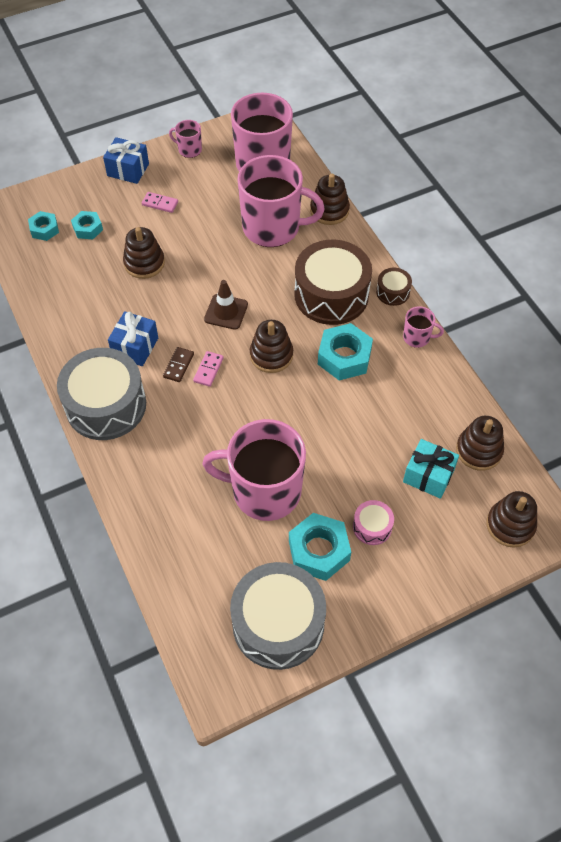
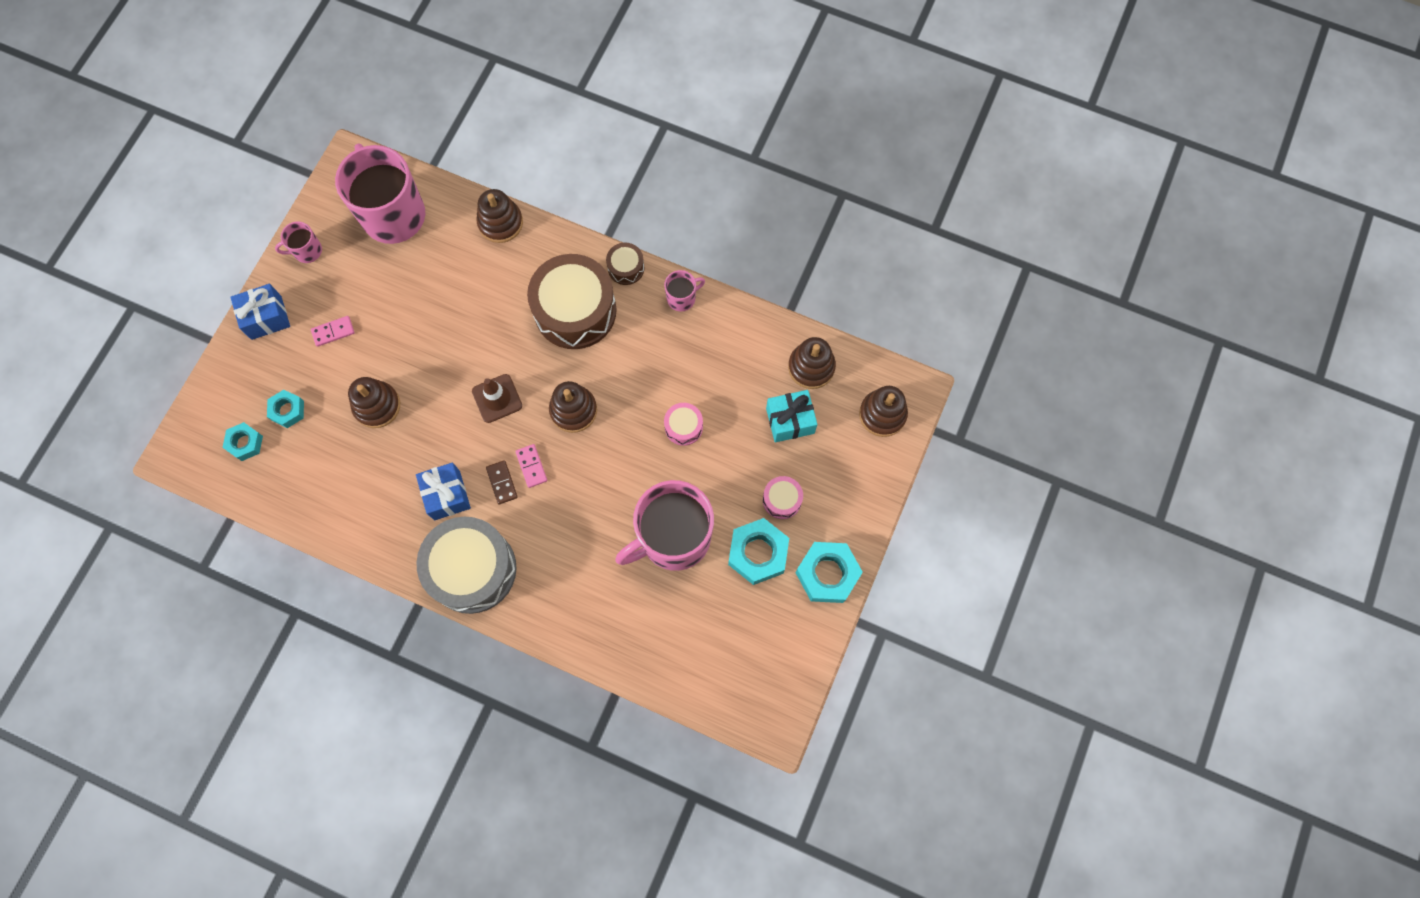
camera: 40 degrees left, 15 degrees up
grey drum [230,562,326,670] -> none
pink mug [238,155,325,247] -> none
turquoise nut [318,323,373,380] -> turquoise nut moved to [796,542,863,603]
none -> pink drum [664,403,703,446]

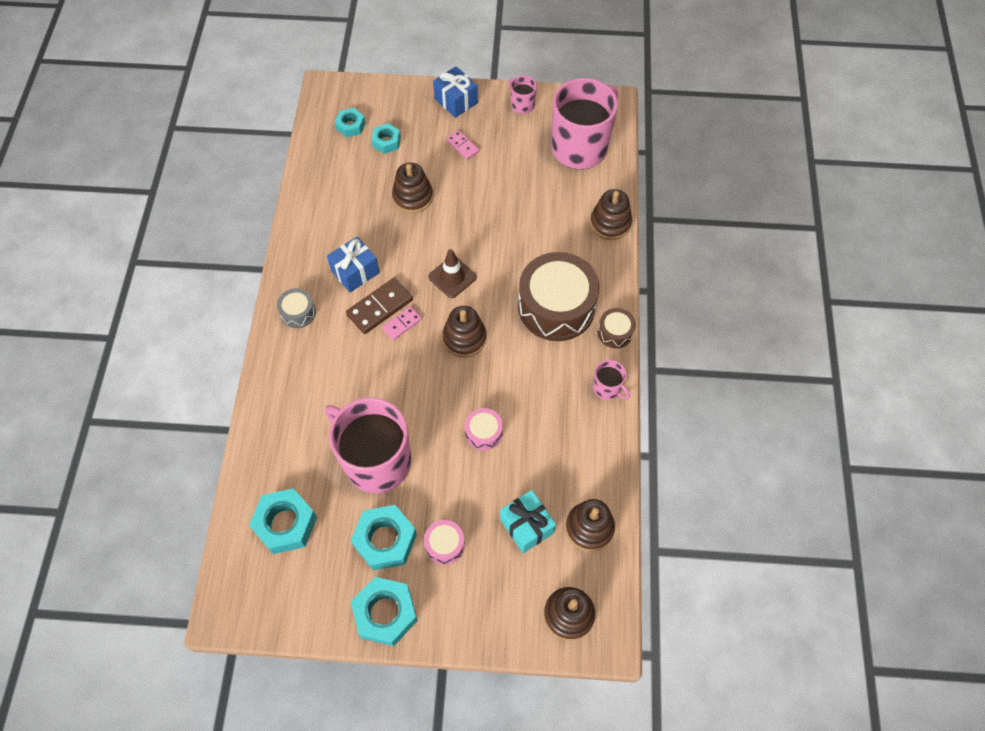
camera: 70 degrees right, 10 degrees down
grey drum [416,517,517,614] -> grey drum [277,288,316,328], size x0.45
brown domino [486,460,518,505] -> brown domino [346,278,413,334], size x1.69
none -> turquoise nut [249,488,317,554]

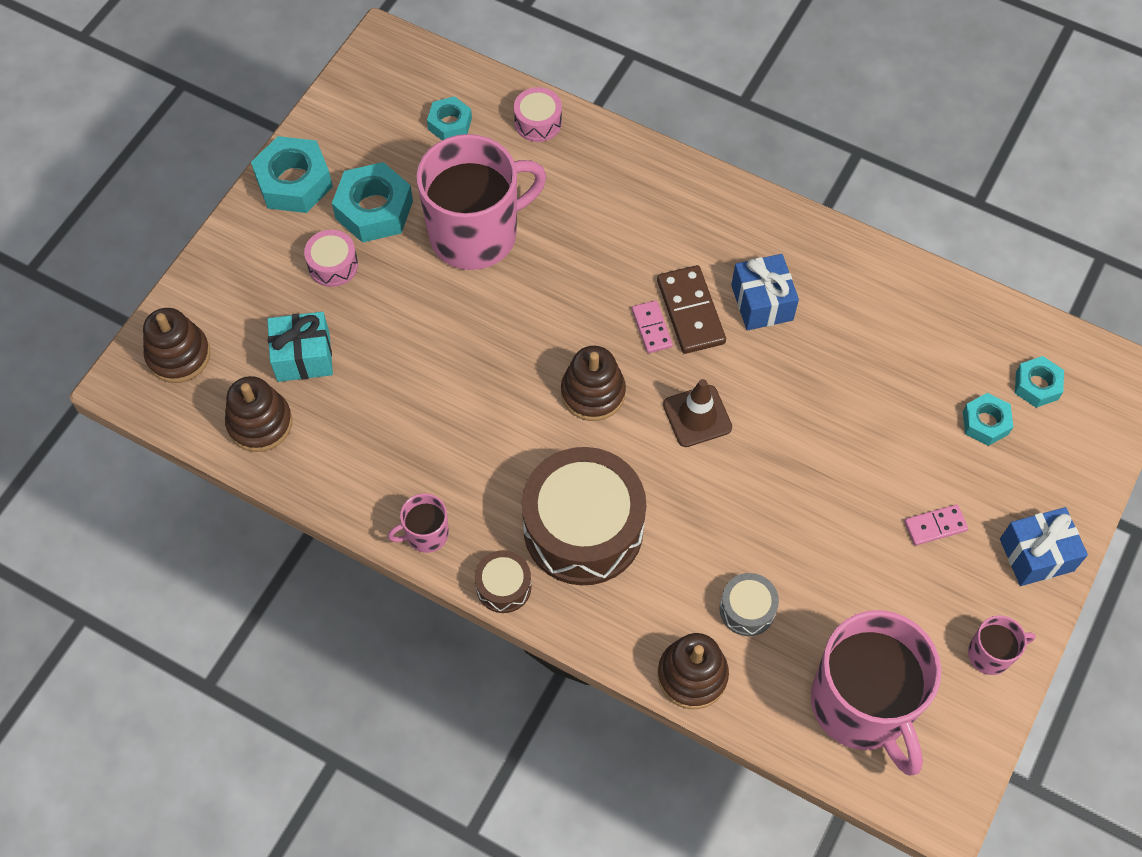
camera: 115 degrees right, 0 degrees up
turquoise nut [249,488,317,554] -> turquoise nut [427,96,472,140], size x0.59
grey drum [277,288,316,328] -> grey drum moved to [720,573,779,636]
brown stacking toy [392,163,433,213] -> none
pink drum [465,408,503,451] -> pink drum moved to [514,87,562,142]

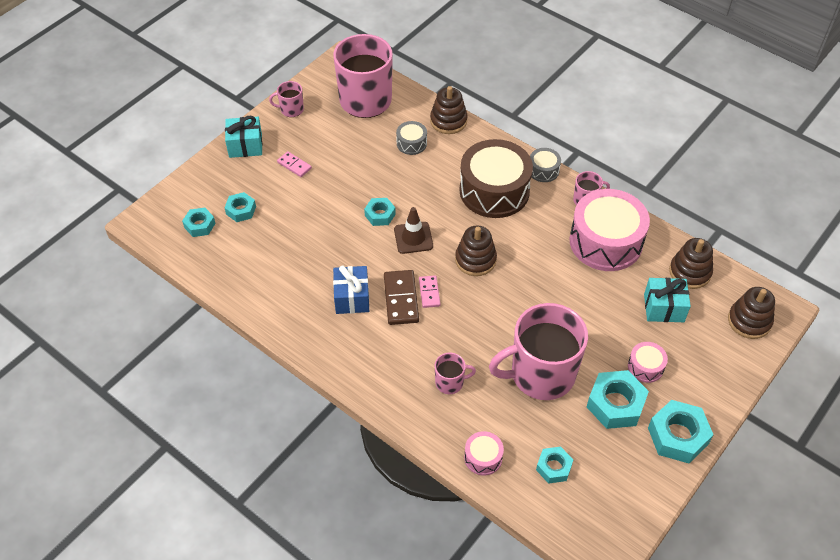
camera: 170 degrees left, 10 degrees down
brown drum [475,550,531,613] -> grey drum [530,148,561,182]
pink domino [904,504,968,546] -> pink domino turned 45 degrees clockwise [277,151,312,177]
blue gift [1000,507,1088,586] -> turquoise gift [225,116,263,158]
none -> turquoise nut [364,198,396,226]
none -> pink mug [435,353,476,394]
none -> pink drum [569,189,650,271]

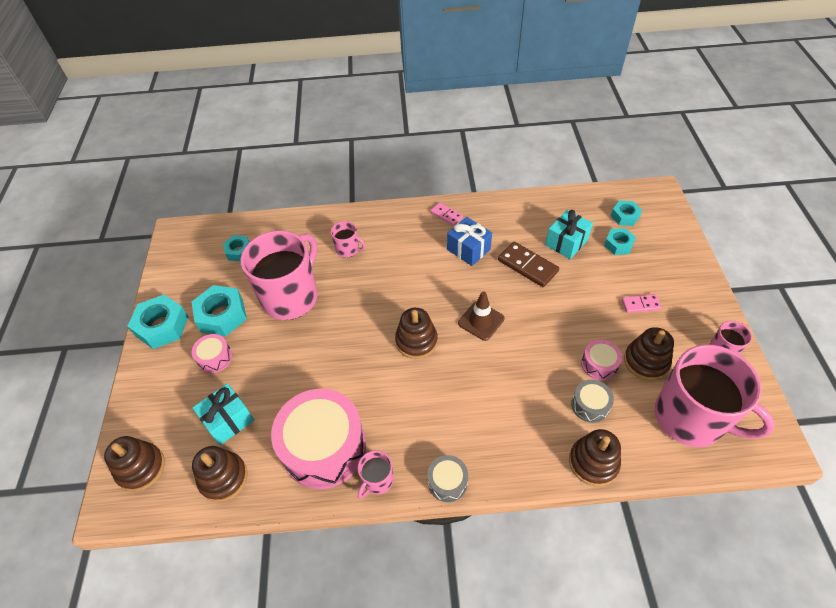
camera: 140 degrees right, 0 degrees up
turquoise gift [225,116,263,158] -> turquoise gift moved to [545,210,593,259]
turquoise nut [364,198,396,226] -> none
brown domino [384,270,419,325] -> brown domino moved to [498,241,559,287]
pink domino [419,275,441,308] -> pink domino moved to [430,202,463,226]
pink mug [435,353,476,394] -> pink mug turned 105 degrees counterclockwise [331,221,365,258]
brown drum [459,139,533,218] -> none
pink drum [464,431,504,476] -> pink drum moved to [581,340,622,380]
none -> brown stacking toy [624,327,674,381]

